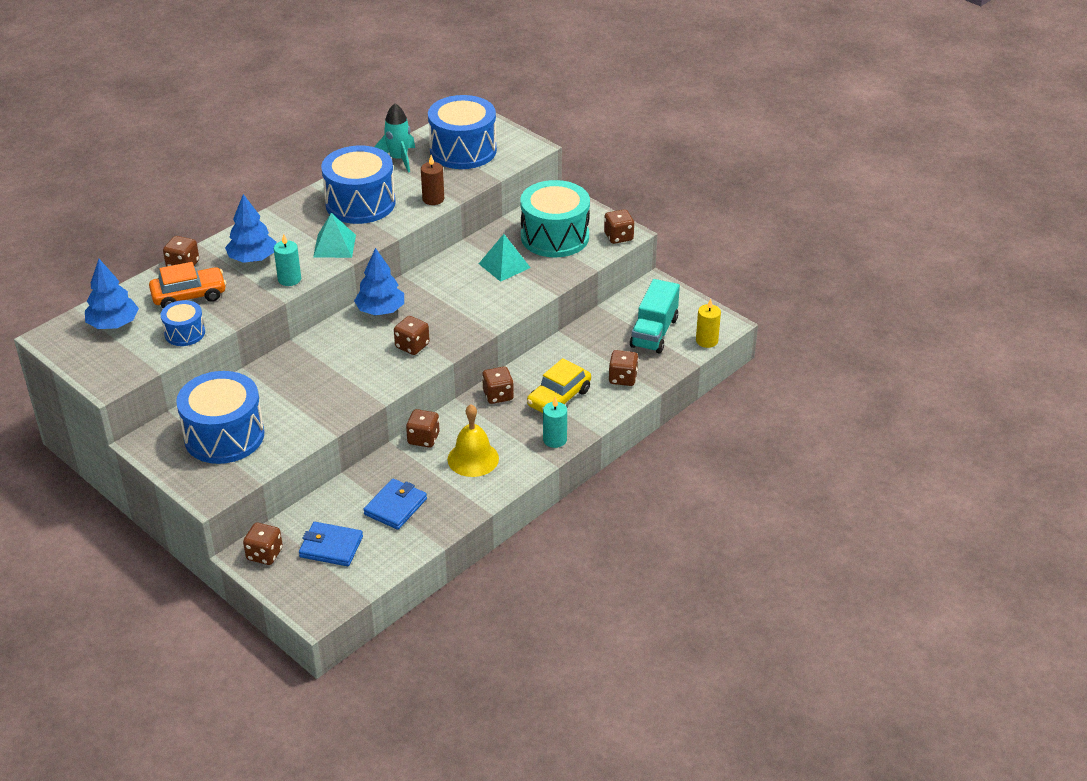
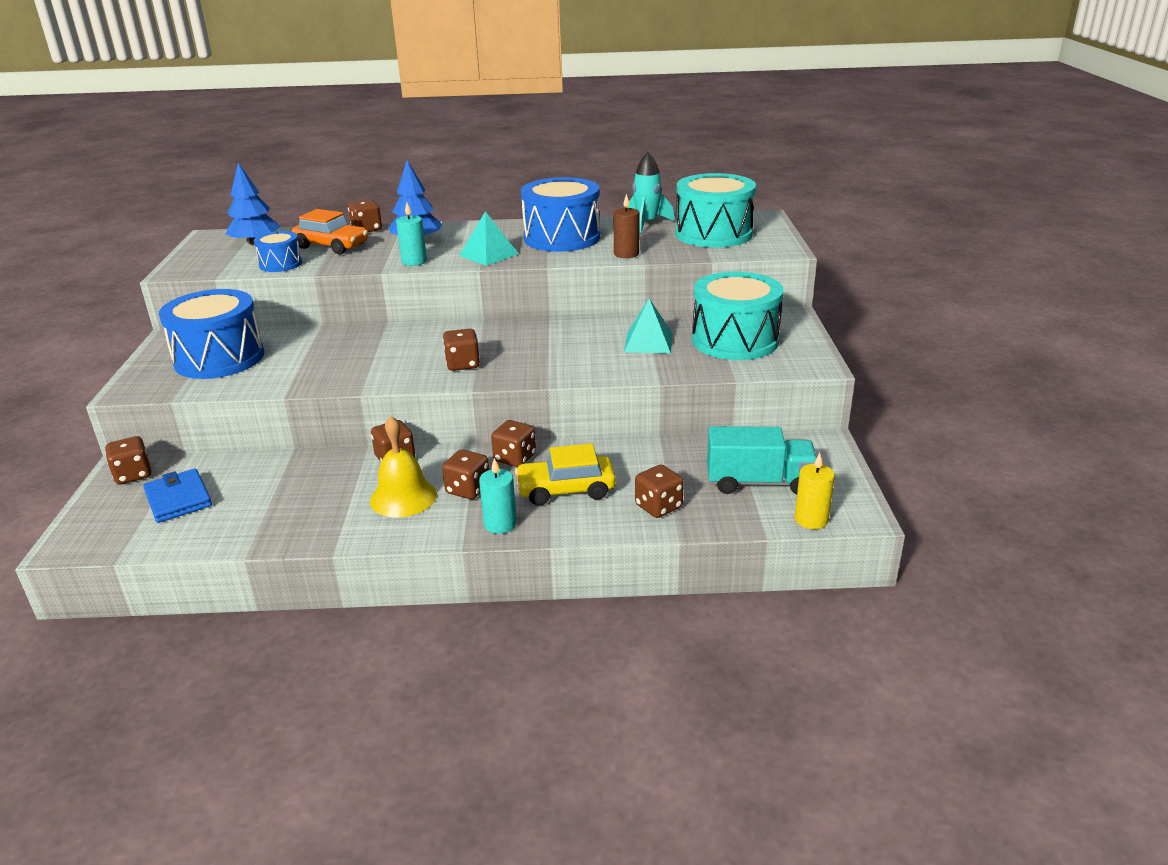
camera: 45 degrees right, 10 degrees down
blue tree [354,248,404,316] -> none
blue wallet [363,479,427,530] -> none
blue drum [428,95,497,169] -> turquoise drum [676,173,756,248]
brown dice [604,209,634,244] -> brown dice moved to [442,449,489,499]
turquoise truck [630,279,680,353] -> turquoise truck turned 150 degrees counterclockwise [707,426,817,495]

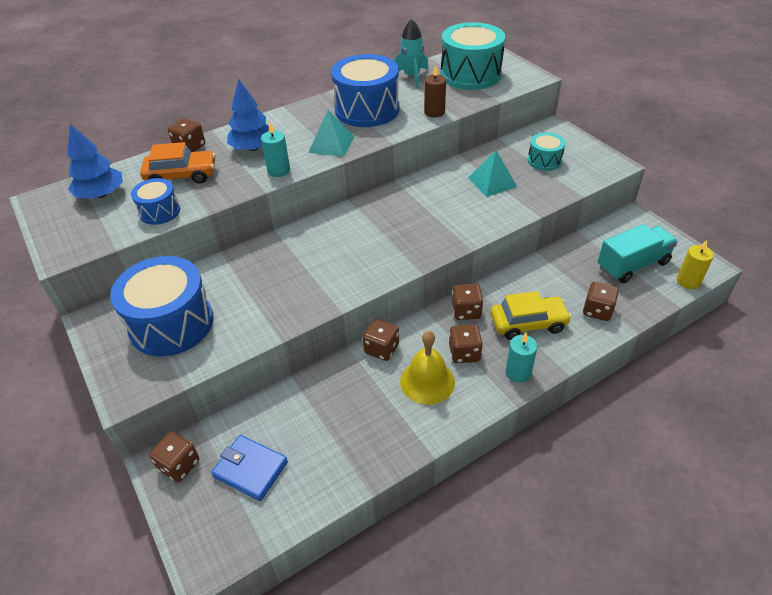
camera: 30 degrees left, 15 degrees up
brown dice [443,329,480,371] -> none
yellow car [515,443,616,506] -> yellow car turned 150 degrees counterclockwise [491,291,572,340]
turquoise drum [692,271,784,360] -> turquoise drum [528,132,566,171], size x0.52

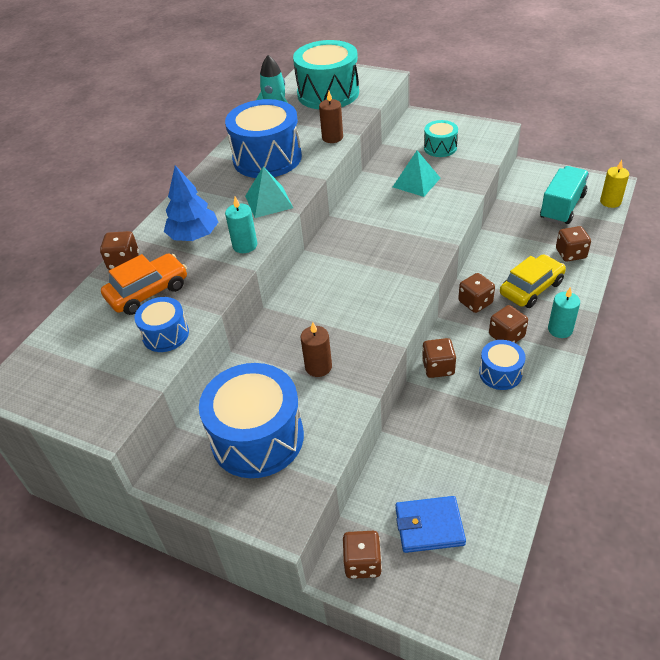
camera: 30 degrees left, 0 degrees up
blue tree [67,124,123,199] -> none
yellow bell [400,331,455,405] -> blue drum [479,340,526,390]
none -> brown candle [301,322,332,377]

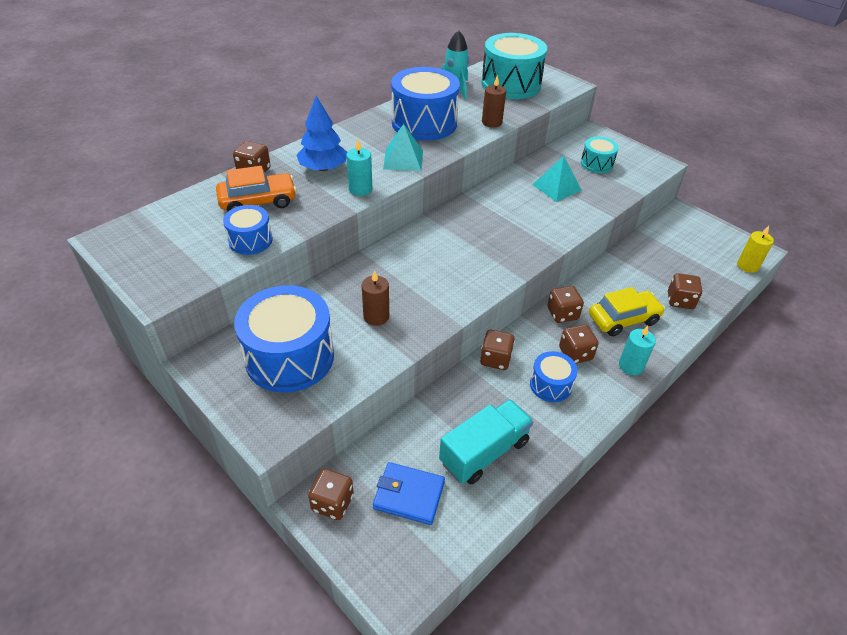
camera: 15 degrees right, 0 degrees up
turquoise truck [540,166,589,225] -> turquoise truck moved to [439,399,534,484]

